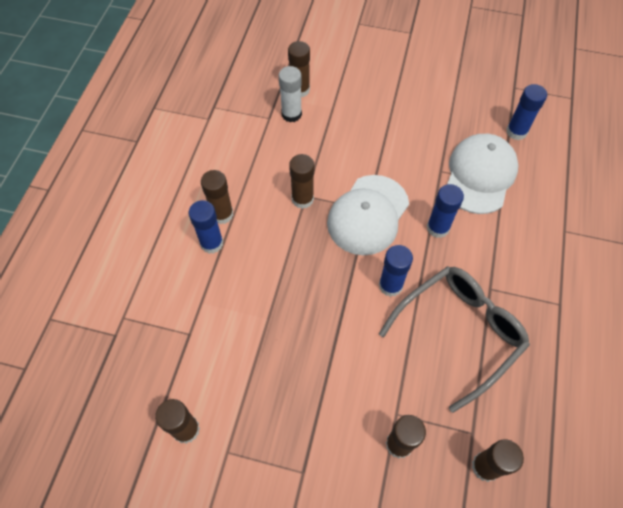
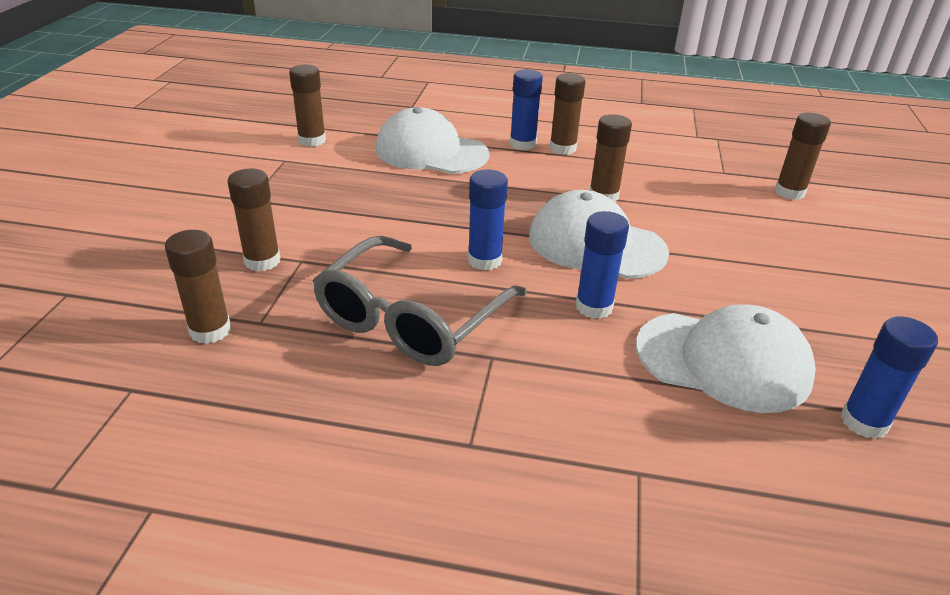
camera: 85 degrees right, 25 degrees down
white glue stick [279,66,302,122] -> none
grey glasses [379,266,530,413] -> grey glasses turned 75 degrees clockwise [313,236,527,366]
none -> white cap [375,107,489,174]

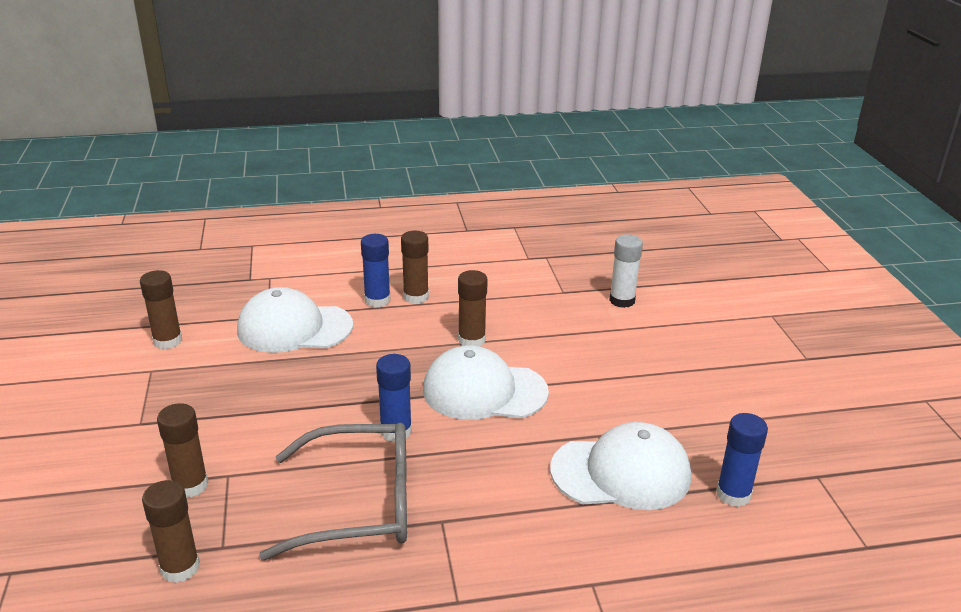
camera: 20 degrees left, 5 degrees down
grey glasses [313,236,527,366] -> grey glasses turned 105 degrees counterclockwise [259,423,407,560]
blue glue stick [575,211,629,319] -> none
brown glue stick [775,113,831,200] -> white glue stick [609,234,643,308]

